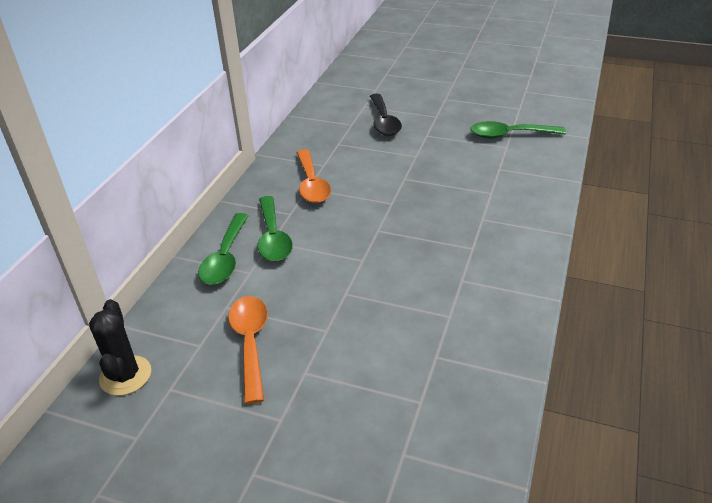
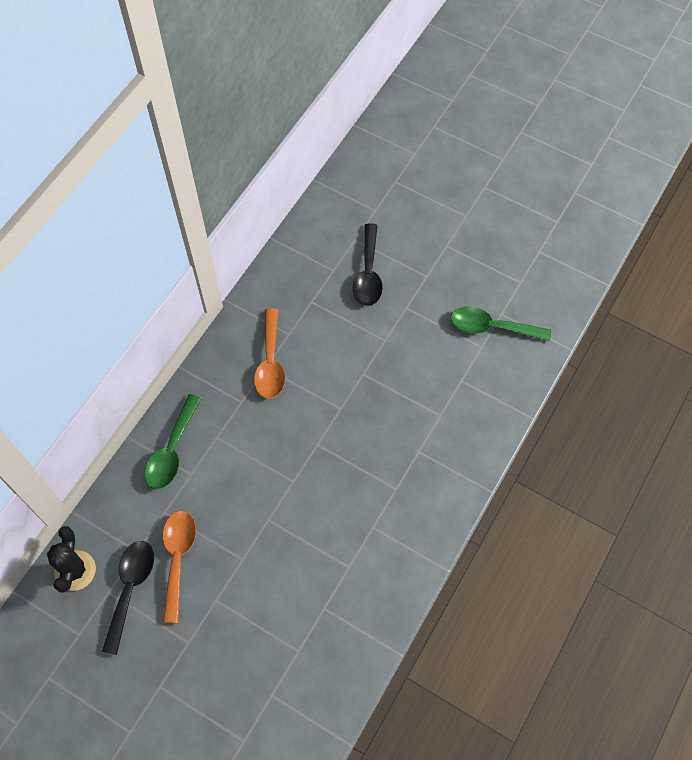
camera: 10 degrees right, 25 degrees up
green spoon [257,196,293,261] -> none
none -> black spoon [102,541,154,655]

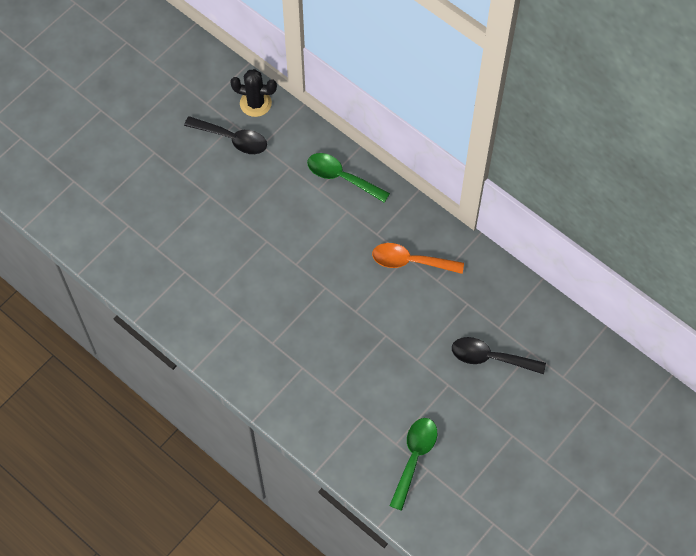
camera: 100 degrees right, 0 degrees up
orange spoon [163,511,196,623] -> none

